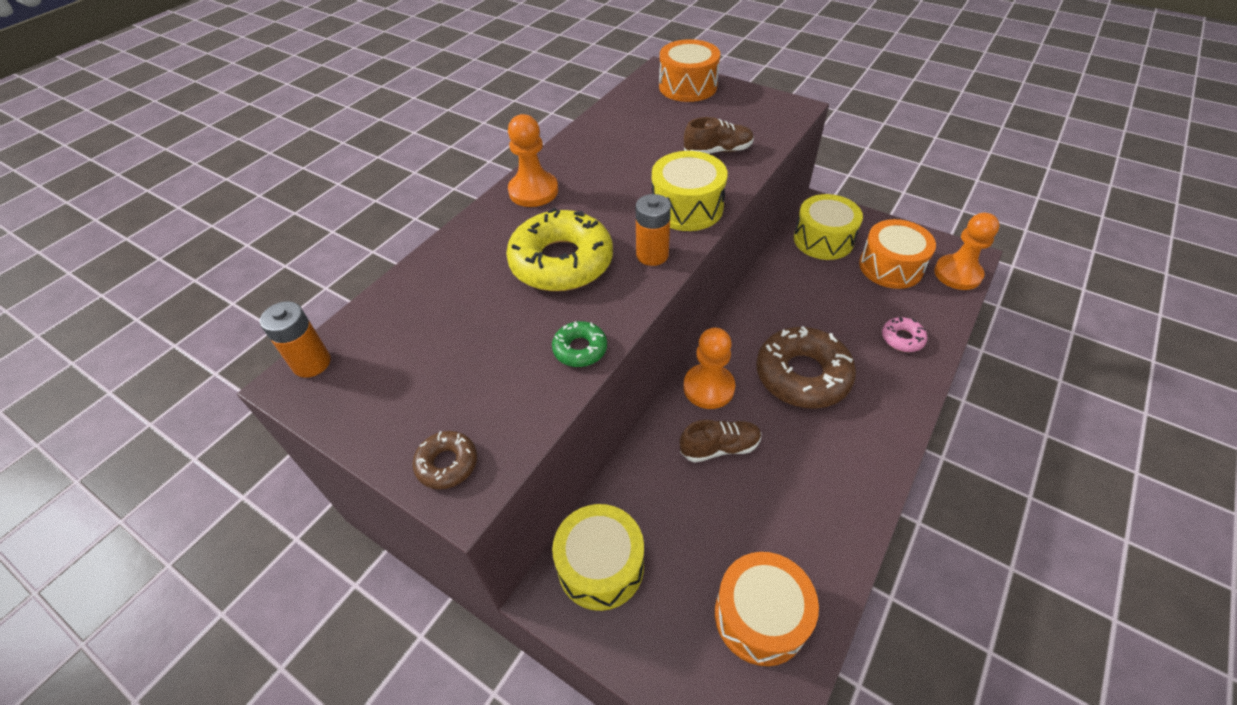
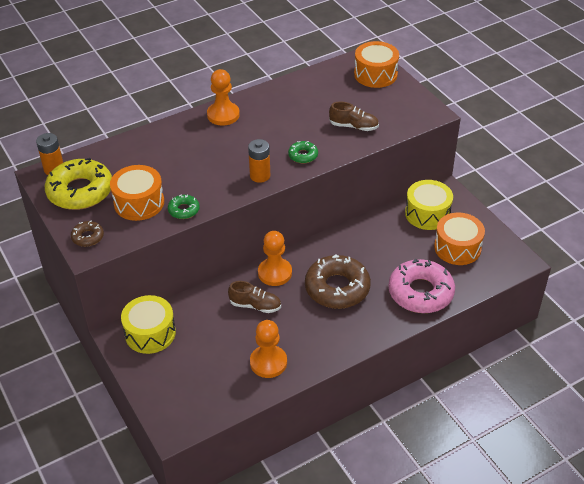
camera: 25 degrees right, 5 degrees down
yellow donut [506,207,613,291] -> yellow donut moved to [45,158,112,210]
yellow drum [652,151,728,231] -> green donut [288,141,318,163]
orange drum [715,552,819,666] -> orange drum moved to [110,165,164,221]
pink donut [882,317,927,352] -> pink donut [388,259,455,313], size x2.15
orange pawn [934,213,1000,290] -> orange pawn moved to [250,320,287,378]

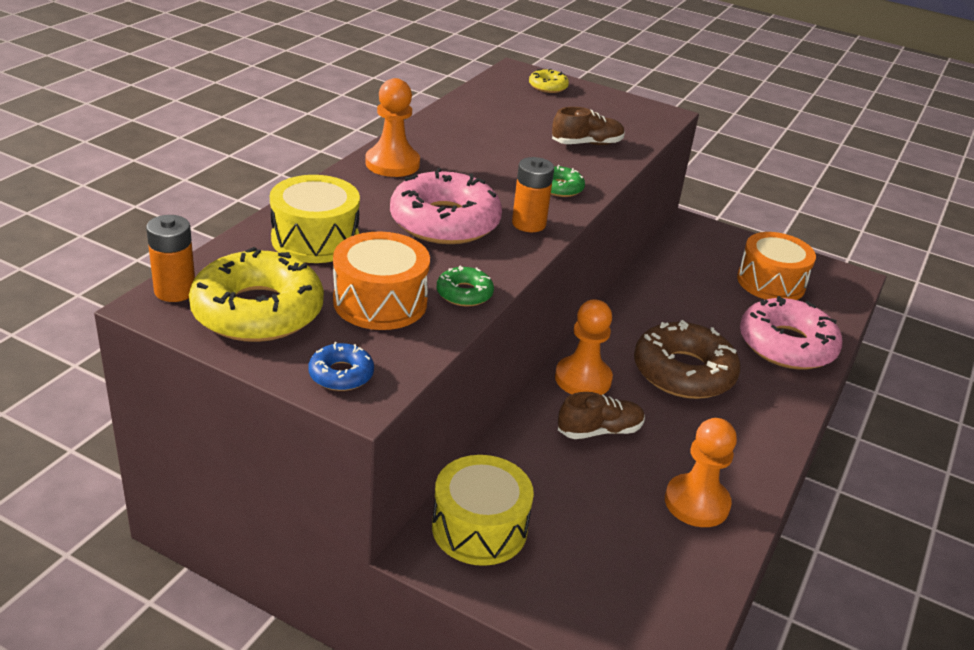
camera: 35 degrees left, 10 degrees down
brown donut [71,220,104,247] -> blue donut [308,342,374,391]
orange drum [354,41,399,88] -> yellow donut [529,69,569,93]
yellow drum [405,180,453,230] -> yellow drum moved to [270,175,360,263]
none -> pink donut [390,168,502,244]

